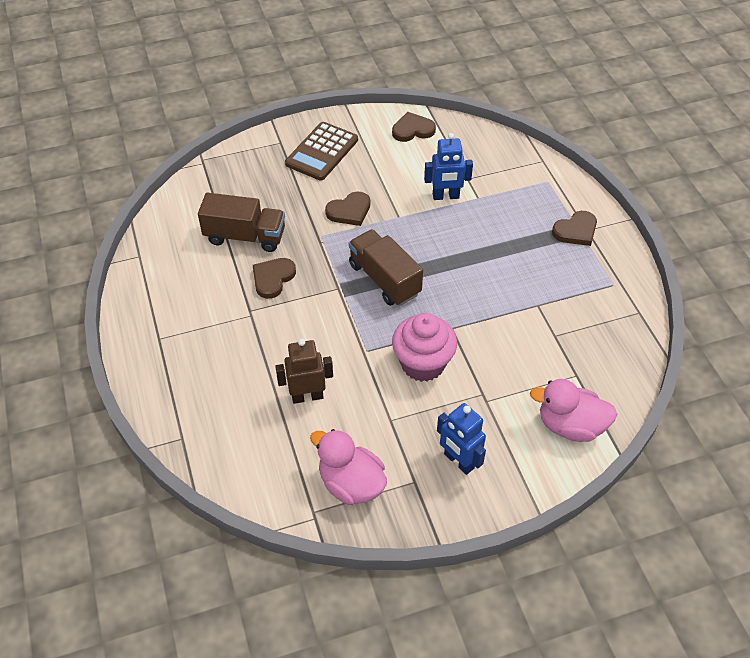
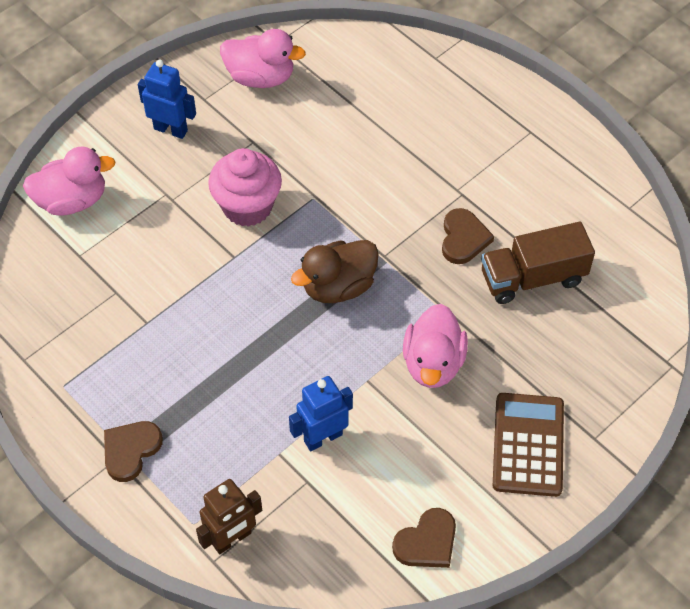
camera: 155 degrees right, 5 degrees up
brown robot [275,338,333,404] -> brown robot moved to [196,479,262,554]
brown heart [325,192,370,226] -> pink duck [403,304,468,388]
brown truck [349,229,423,306] -> brown duck [291,240,379,303]

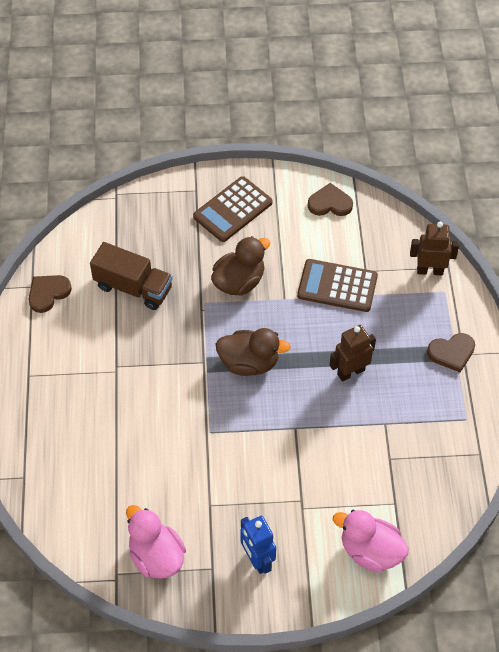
camera: 140 degrees left, 0 degrees up
pink cupcake [208,148,282,227] -> none
blue robot [289,376,353,451] -> brown calculator [297,259,378,312]
pink duck [403,304,468,388] -> brown duck [211,236,270,296]
brown heart [442,208,494,264] -> brown heart moved to [29,275,72,313]
none -> brown robot [330,325,376,381]

